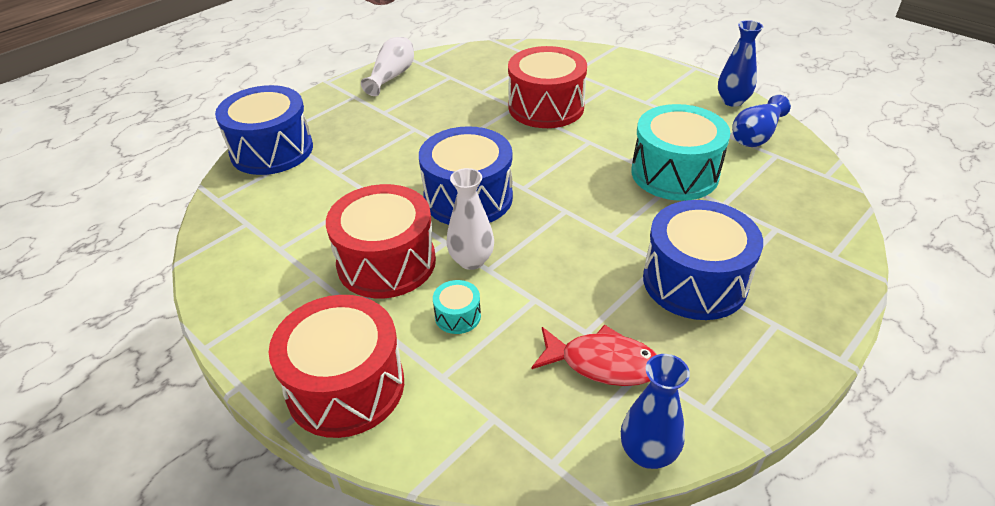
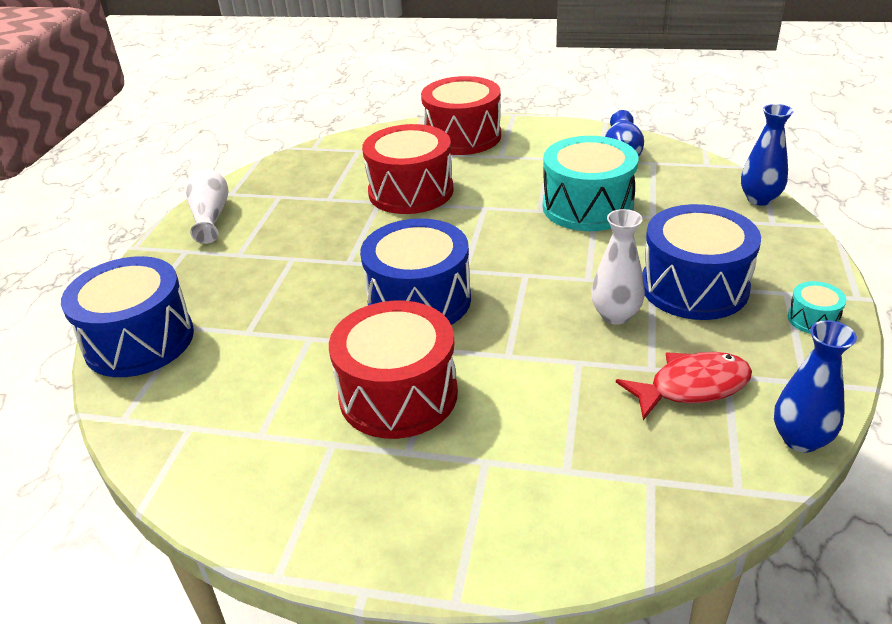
camera: 30 degrees left, 5 degrees down
red drum [269,295,404,438] -> red drum moved to [421,76,501,155]
turquoise drum [433,280,481,334] -> turquoise drum moved to [788,281,846,334]
white vase [447,168,494,270] -> white vase moved to [591,209,645,324]
blue vase [718,20,763,107] -> blue vase moved to [741,104,794,206]

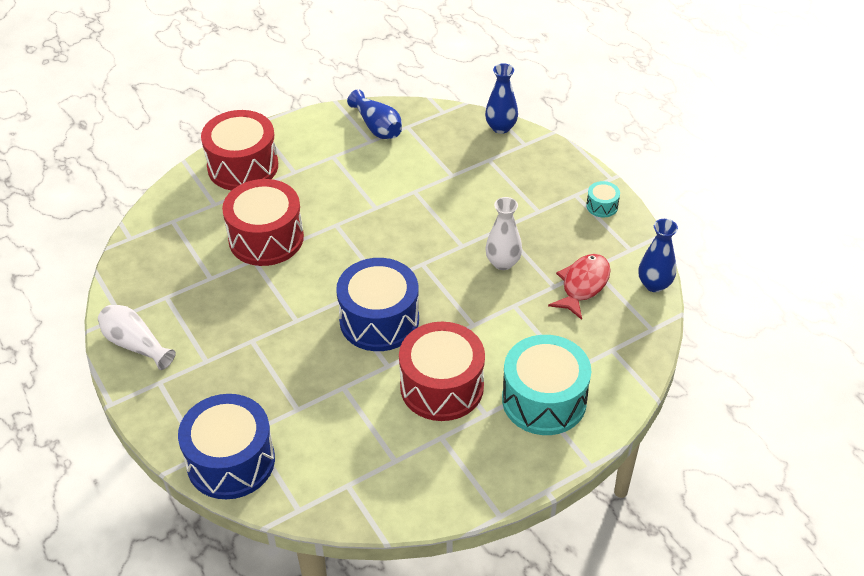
camera: 45 degrees left, 10 degrees up
turquoise drum [543,136,639,231] -> turquoise drum moved to [502,335,591,435]
blue drum [642,204,761,320] -> none

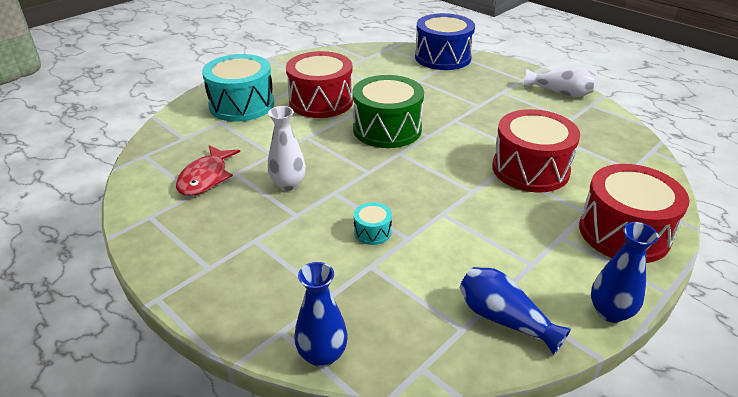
camera: 165 degrees right, 10 degrees down
blue drum [336,258,419,351] -> green drum [352,75,424,148]
turquoise drum [586,181,620,218] -> turquoise drum moved to [354,202,392,245]
blue vase [638,219,678,292] -> blue vase moved to [591,222,659,323]

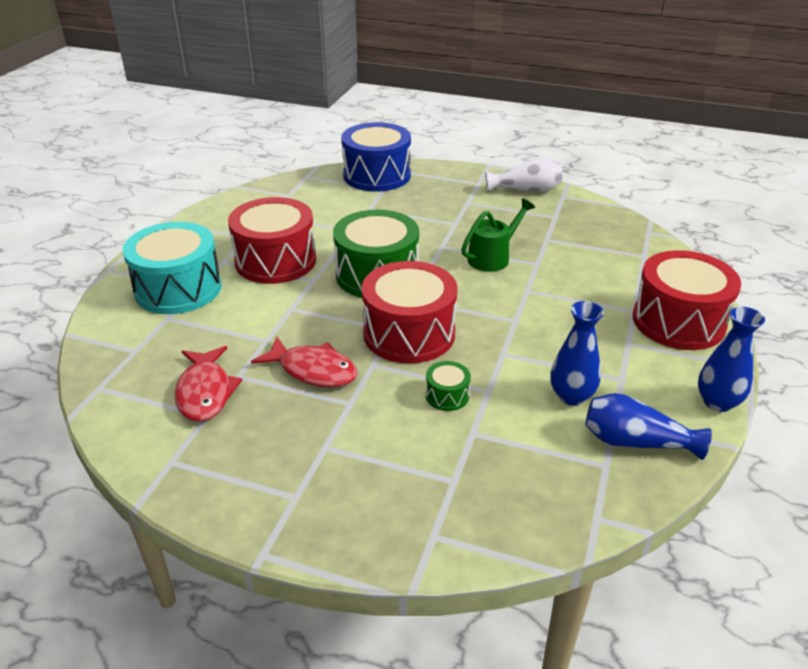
camera: 25 degrees left, 0 degrees up
white vase [267,106,306,191] -> red fish [251,336,358,387]
blue vase [294,262,348,367] -> blue vase moved to [550,301,604,406]
turquoise drum [354,202,392,245] -> green drum [426,361,471,411]
red drum [492,109,580,193] -> red drum moved to [361,261,458,364]
none -> green watering can [461,198,535,272]

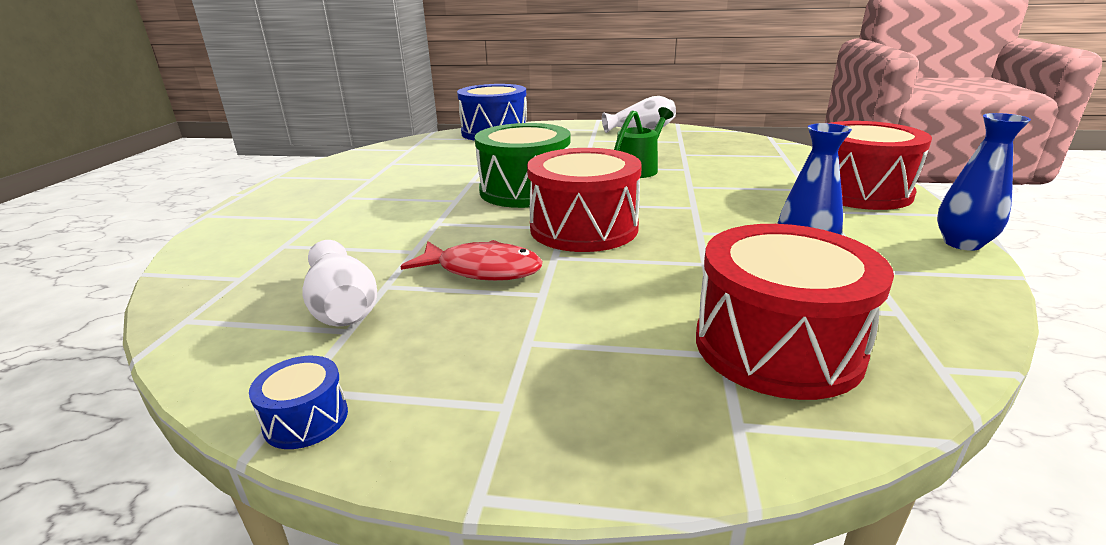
camera: 10 degrees left, 10 degrees down
turquoise drum [123,222,222,314] -> none
red fish [175,346,242,422] -> white vase [303,240,377,326]
red drum [228,197,316,284] -> red drum moved to [696,224,894,400]
green drum [426,361,471,411] -> none
blue vase [585,393,712,460] -> none
none -> blue drum [249,356,348,449]

